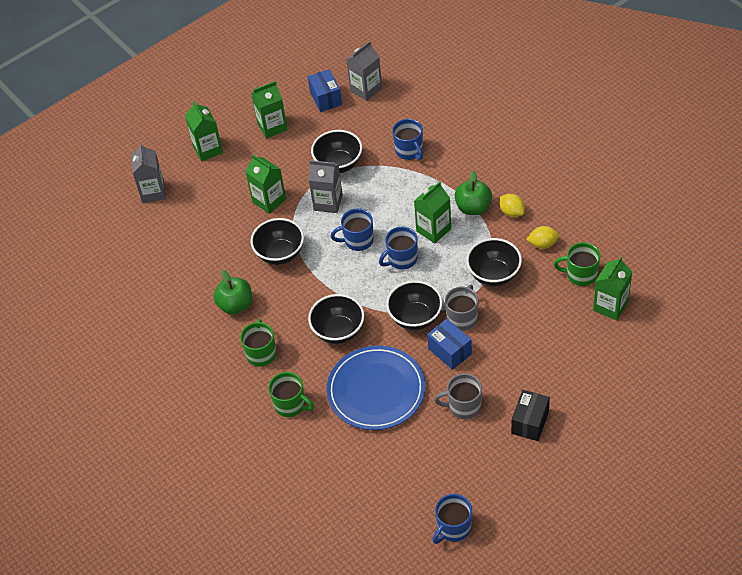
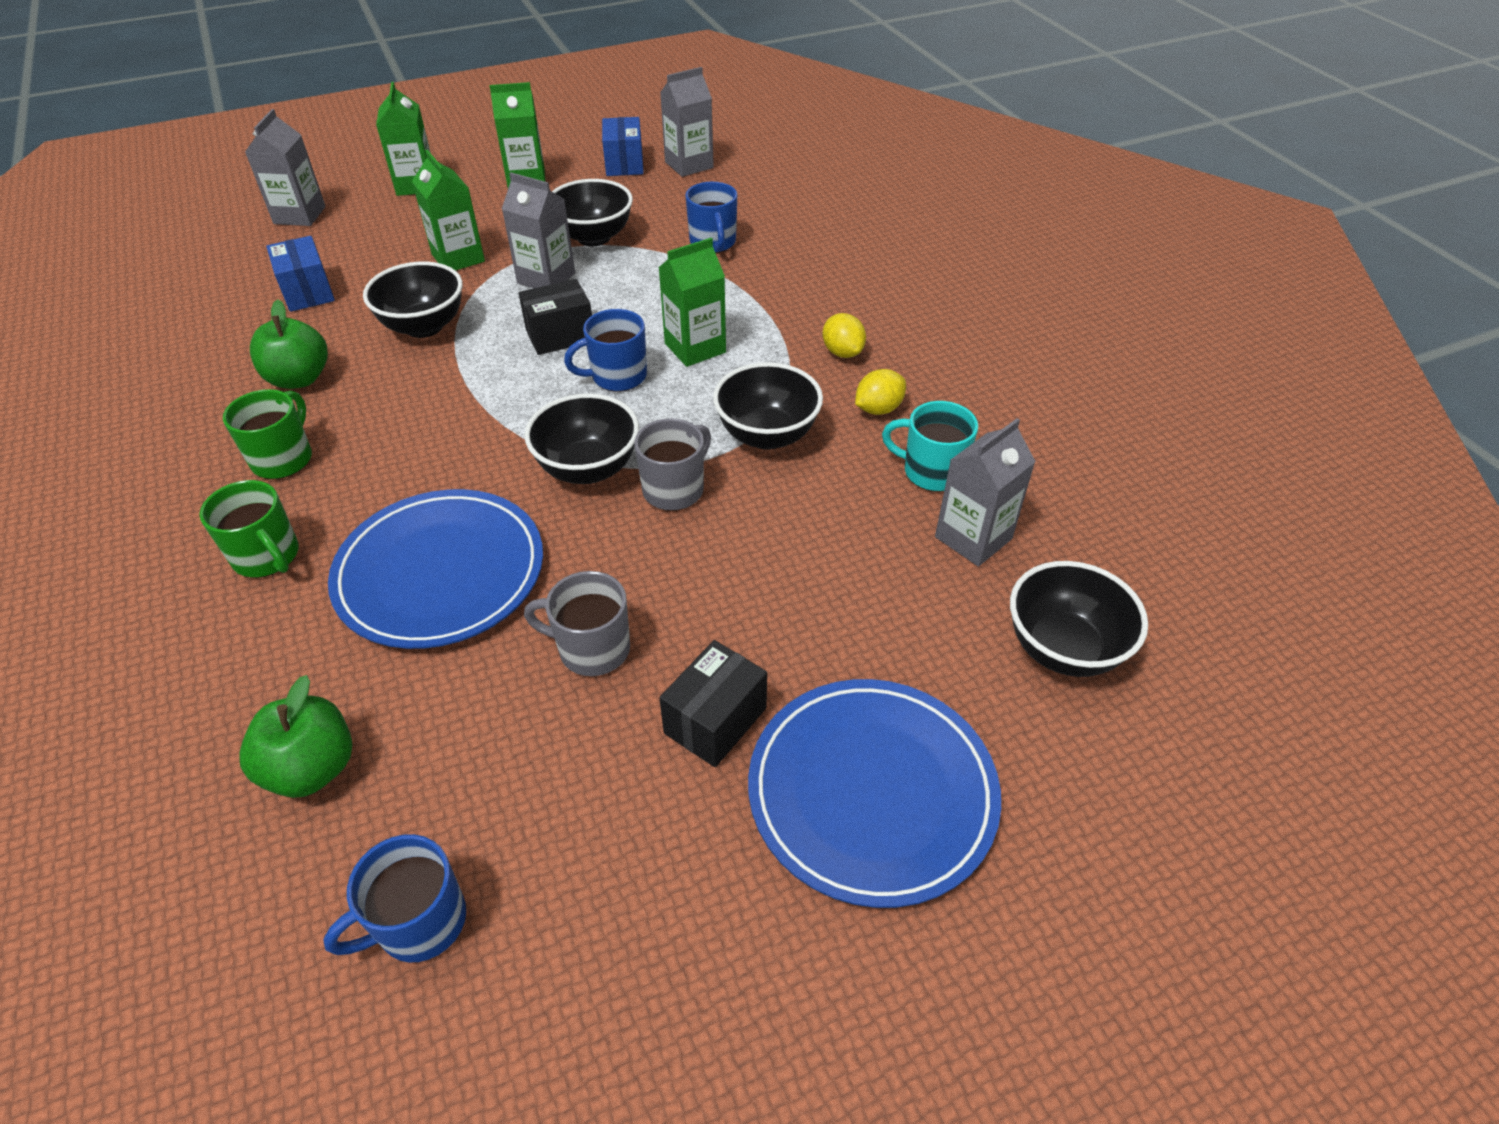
camera: 10 degrees right, 5 degrees down
black bowl [308,294,365,344] -> black bowl moved to [1010,561,1148,677]
blue mug [331,208,374,251] -> black box [519,279,592,355]
blue box [427,319,472,370] -> blue box moved to [266,236,335,312]
green apple [455,171,492,215] -> green apple moved to [239,675,352,798]
yellow lemon [526,226,559,249] -> yellow lemon turned 45 degrees counterclockwise [855,369,906,415]
green mug [554,242,600,286] -> turquoise mug [882,401,978,492]
green carton [593,257,632,321] -> grey carton [935,418,1036,567]
none -> blue plate [748,679,1001,908]

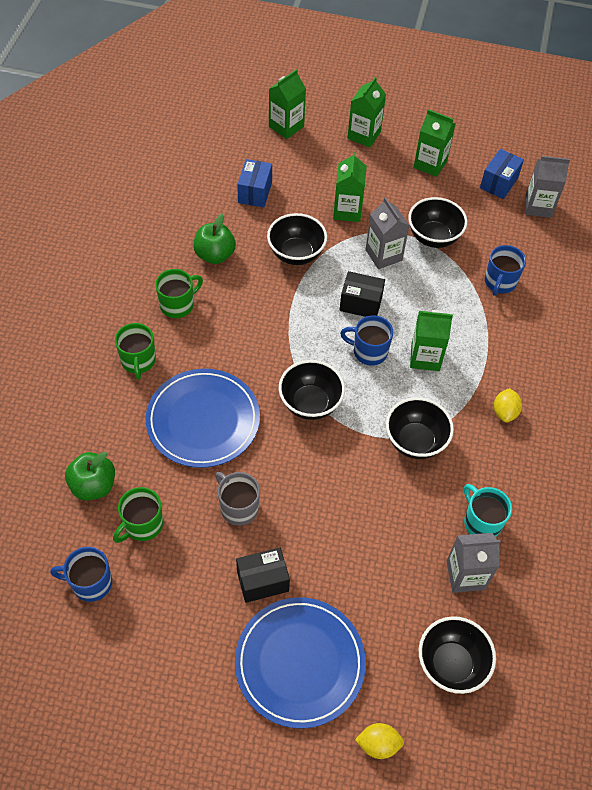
camera: 35 degrees right, 10 degrees up
grey carton [245,109,326,226] -> green carton [269,69,306,139]
grey mug [634,418,711,511] -> none
yellow lemon [855,369,906,415] -> yellow lemon moved to [355,723,404,759]
none -> green mug [113,487,163,543]

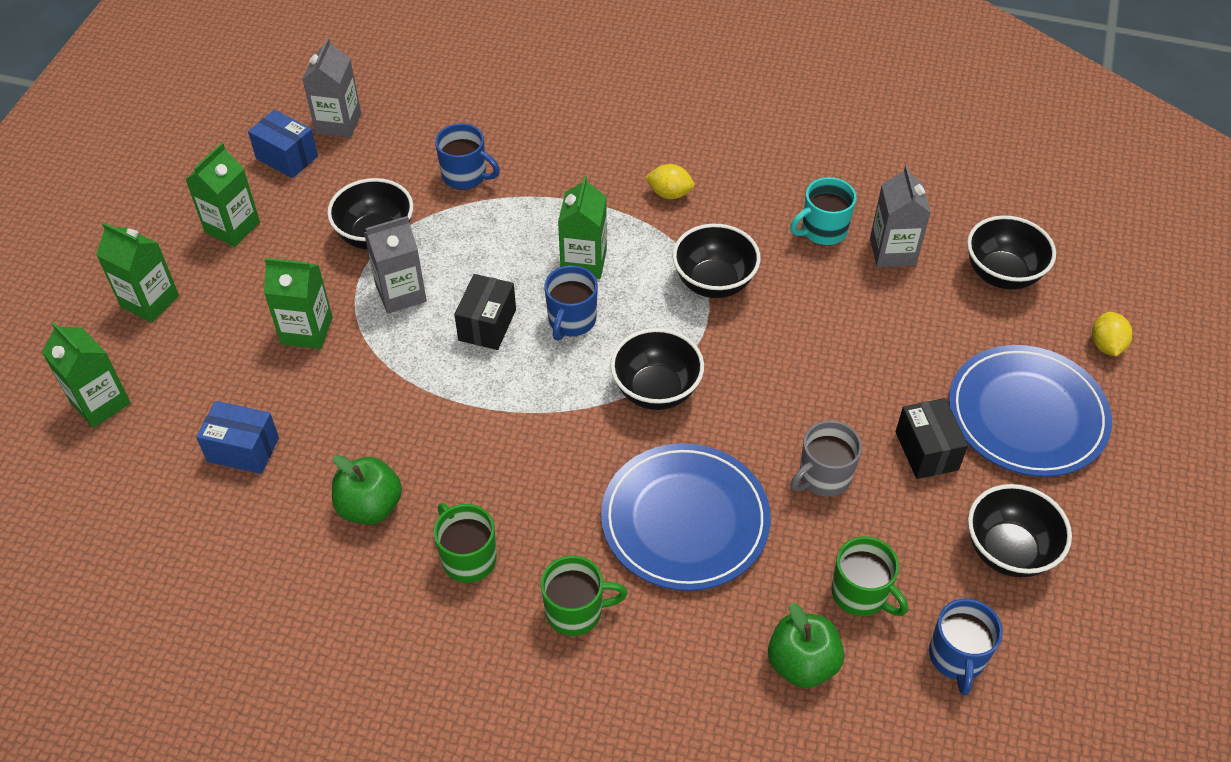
camera: 85 degrees left, 5 degrees down
black bowl [267,213,327,265] -> black bowl moved to [968,484,1072,577]

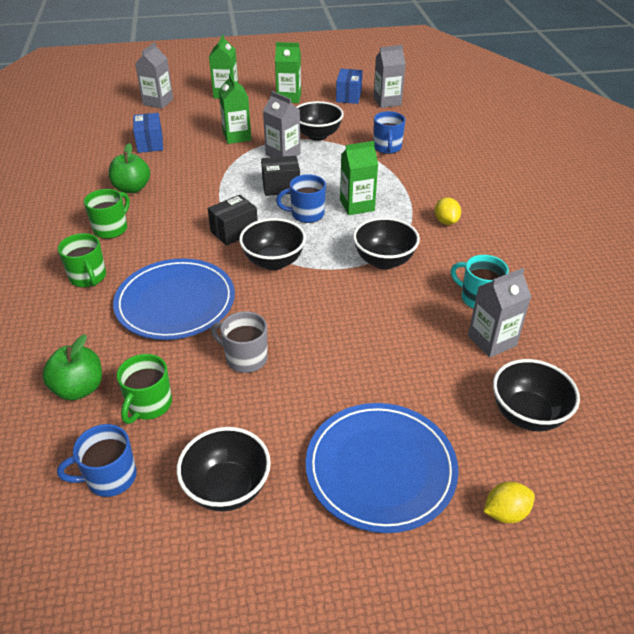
camera: 65 degrees right, 10 degrees down
green carton [42,322,131,428] -> grey carton [135,42,173,109]
black box [896,398,968,479] -> black box moved to [208,195,258,246]

